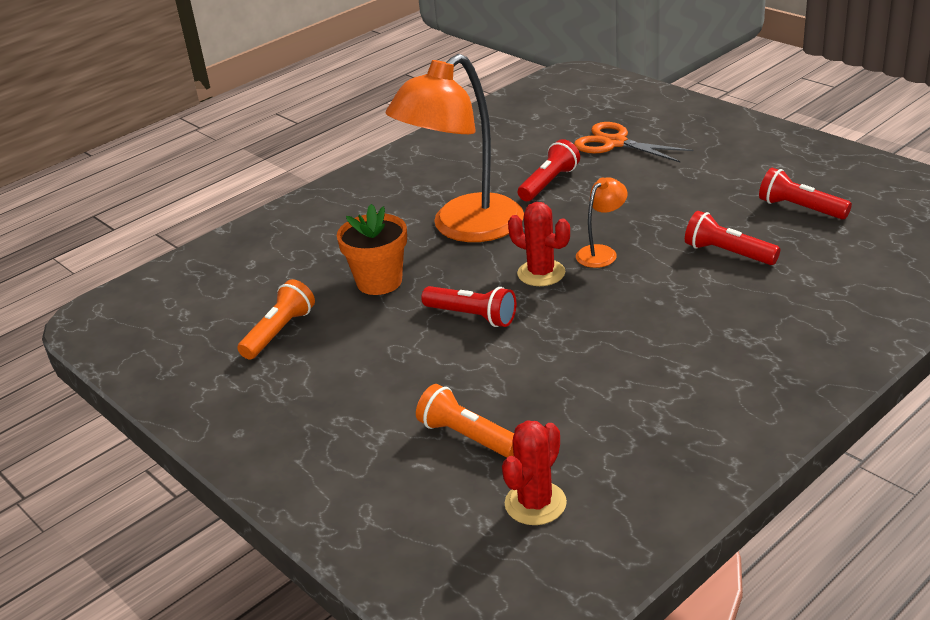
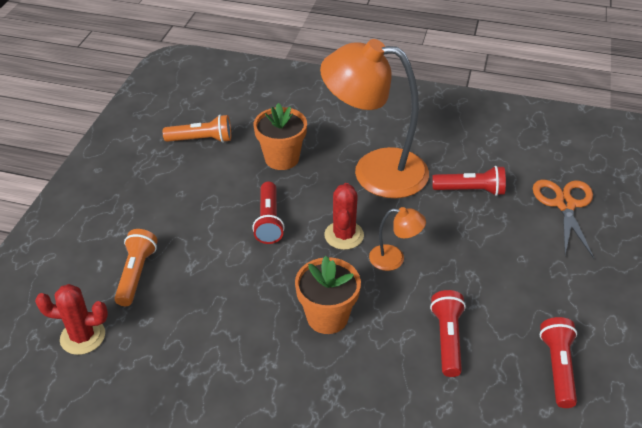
camera: 55 degrees right, 10 degrees up
none -> orange flower pot [295,256,361,334]

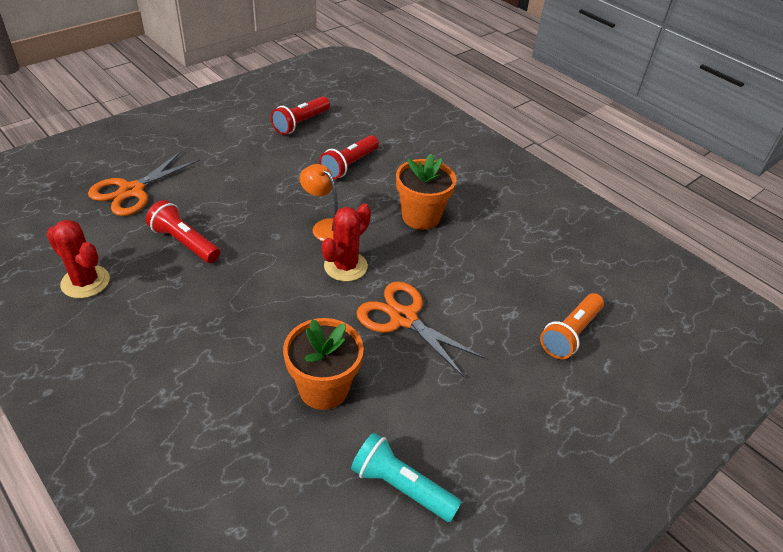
camera: 150 degrees left, 0 degrees up
red cactus [35,284,108,355] -> red cactus moved to [46,220,110,298]
orange flashlight [163,115,231,143] -> turquoise flashlight [351,433,462,522]
red flashlight [252,181,285,244] -> orange scissors [356,282,485,377]
orange lamp [320,39,429,198] -> none

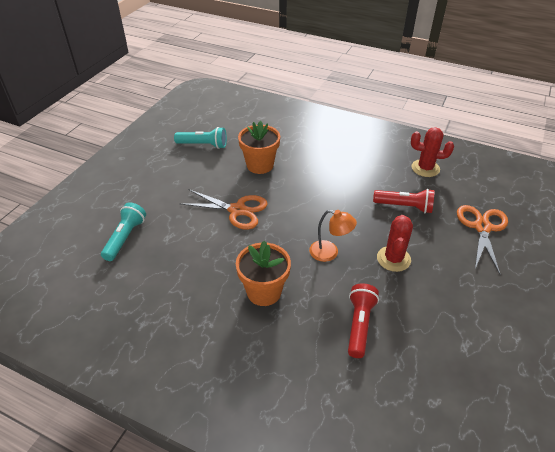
camera: 160 degrees right, 0 degrees up
red flashlight [271,96,330,135] -> none
red cactus [322,204,371,282] -> red cactus moved to [377,215,413,272]
orange flashlight [540,293,604,359] -> turquoise flashlight [101,202,146,261]

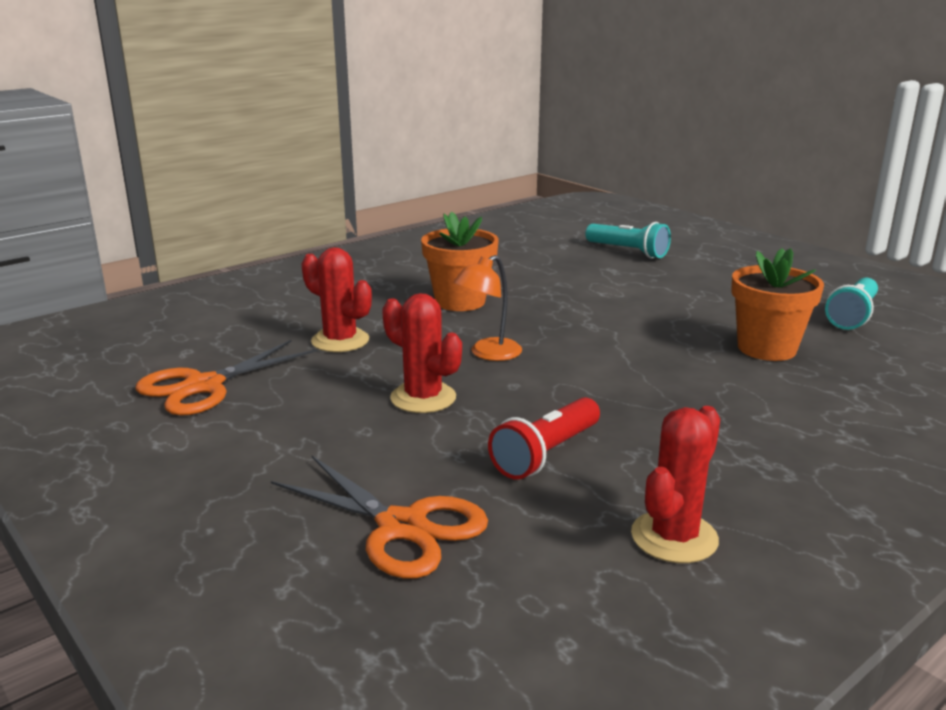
camera: 115 degrees right, 20 degrees down
orange scissors [179,189,268,230] -> orange scissors moved to [136,340,317,416]
red flashlight [348,283,379,358] -> red cactus [301,247,372,352]

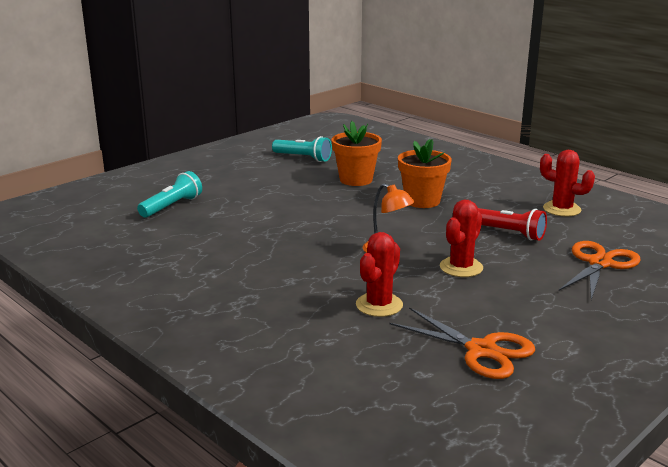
camera: 95 degrees left, 0 degrees up
orange flower pot [421,211,498,311] -> orange flower pot moved to [398,139,452,208]

